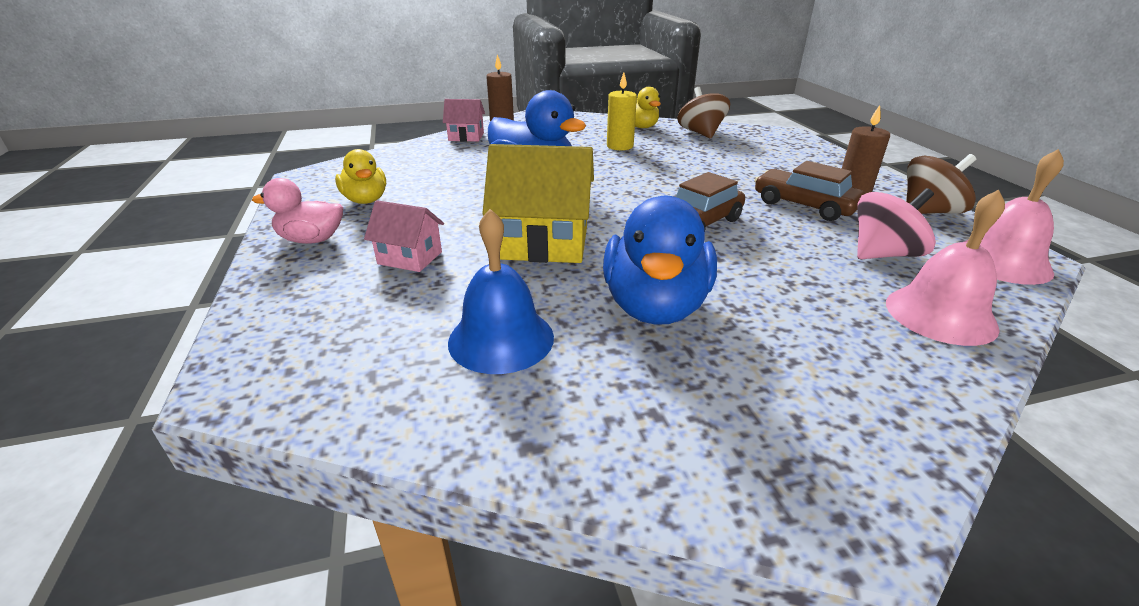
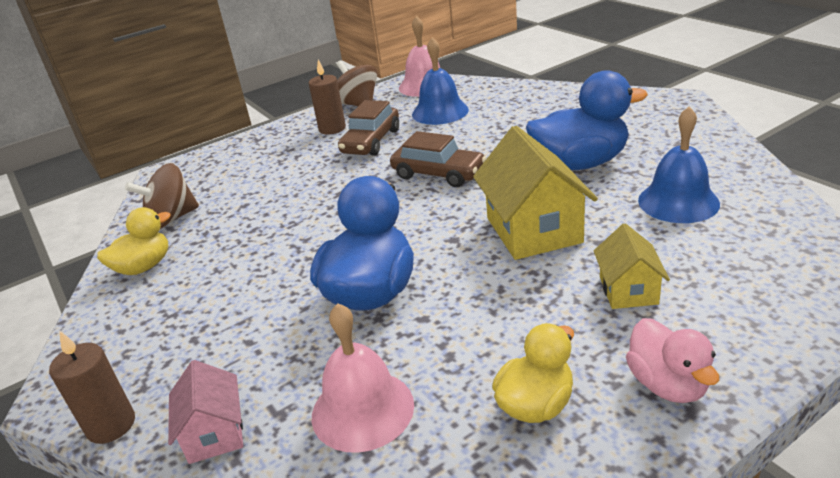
camera: 105 degrees left, 0 degrees up
pink house [364,200,444,272] -> yellow house [594,223,670,309]
yellow candle [607,72,637,150] -> none
pink spinning top [857,188,936,259] -> blue bell [412,37,469,125]
pink bell [886,190,1005,346] -> pink bell moved to [312,303,414,453]

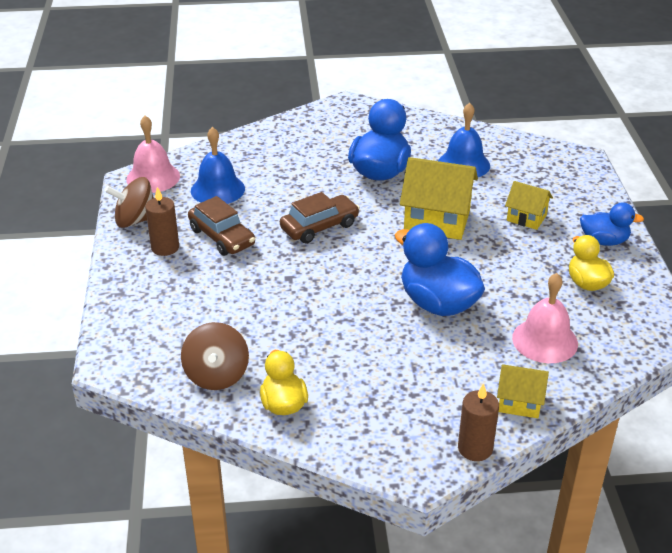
camera: 65 degrees left, 5 degrees up
pink house [168,360,243,464] -> yellow house [497,364,549,418]
pink duck [626,318,719,403] -> blue duck [580,202,644,246]

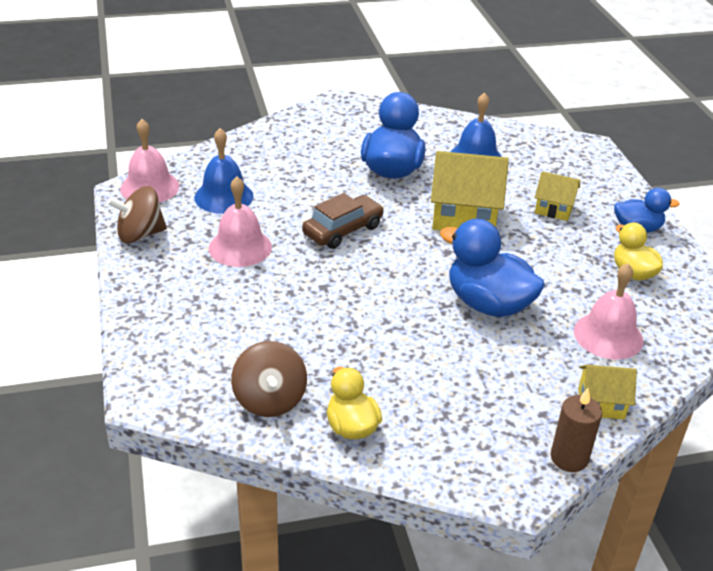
camera: 10 degrees left, 0 degrees up
brown candle [145,187,179,256] -> none
brown car [188,196,255,256] -> pink bell [209,177,272,267]

